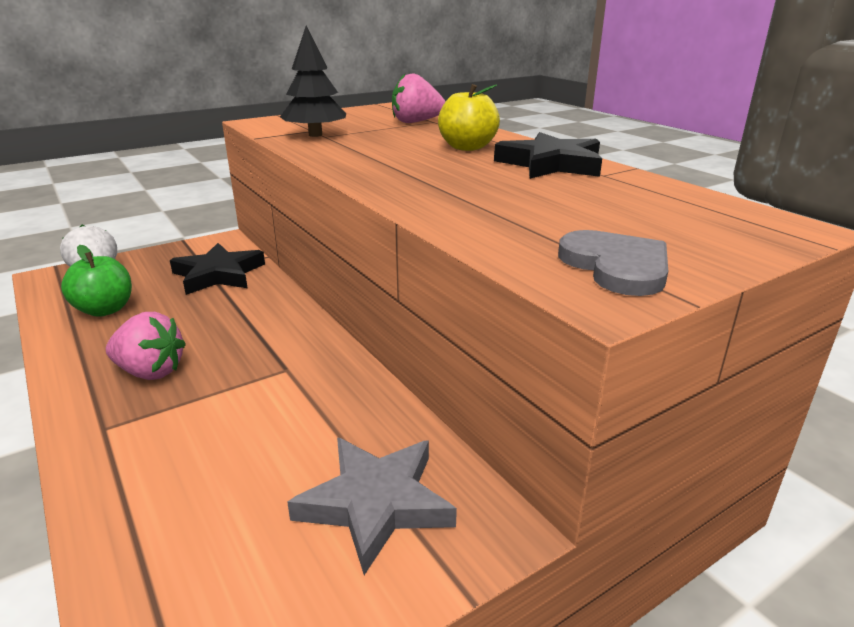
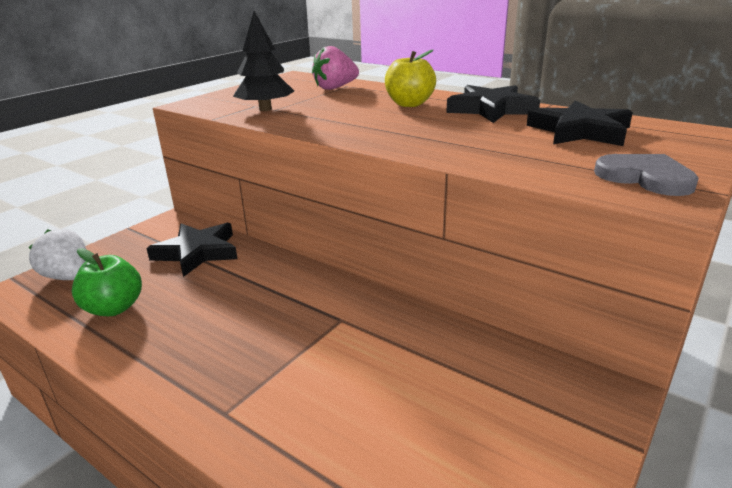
camera: 20 degrees left, 0 degrees up
pink strawberry [106,312,186,380] -> none
grey star [287,438,457,575] -> none
none -> black star [526,100,633,146]

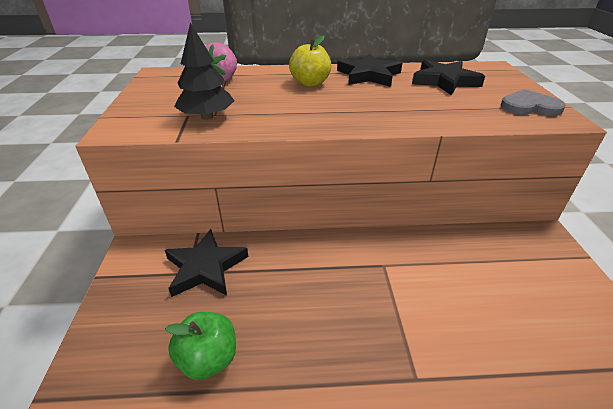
camera: 40 degrees left, 10 degrees up
white strawberry [29,229,86,280] -> none

